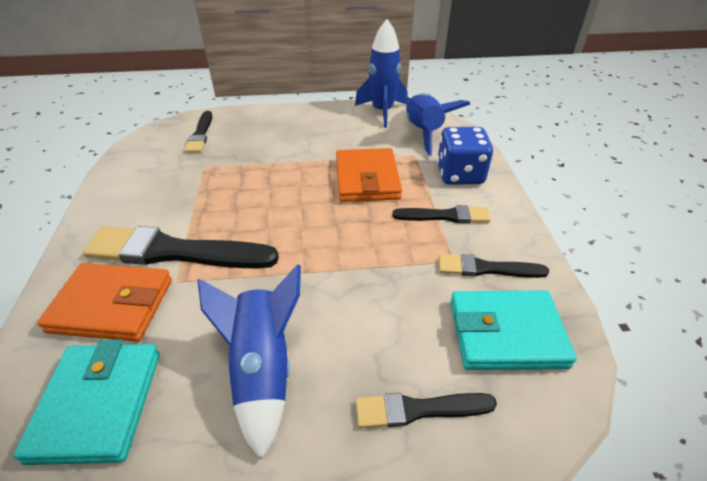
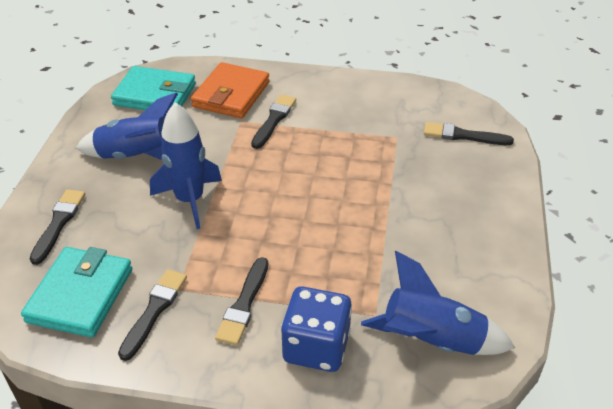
camera: 105 degrees right, 0 degrees up
black brush [83,226,279,269] -> black brush [251,95,296,149], size x0.55
orange wallet [336,148,402,202] -> none
blue rocket [355,19,408,128] -> blue rocket moved to [150,102,222,229]

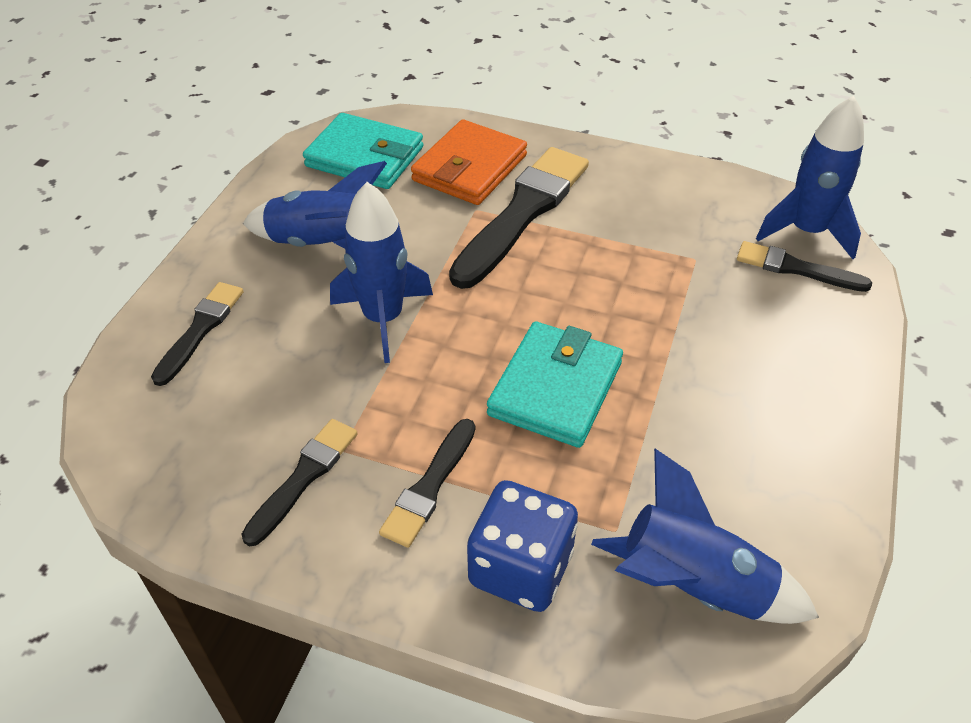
camera: 10 degrees right, 5 degrees up
turquoise wallet [21,247,132,337] -> turquoise wallet moved to [487,321,623,448]
black brush [251,95,296,149] -> black brush [449,147,589,289], size x1.82
none -> blue rocket [756,96,864,259]

